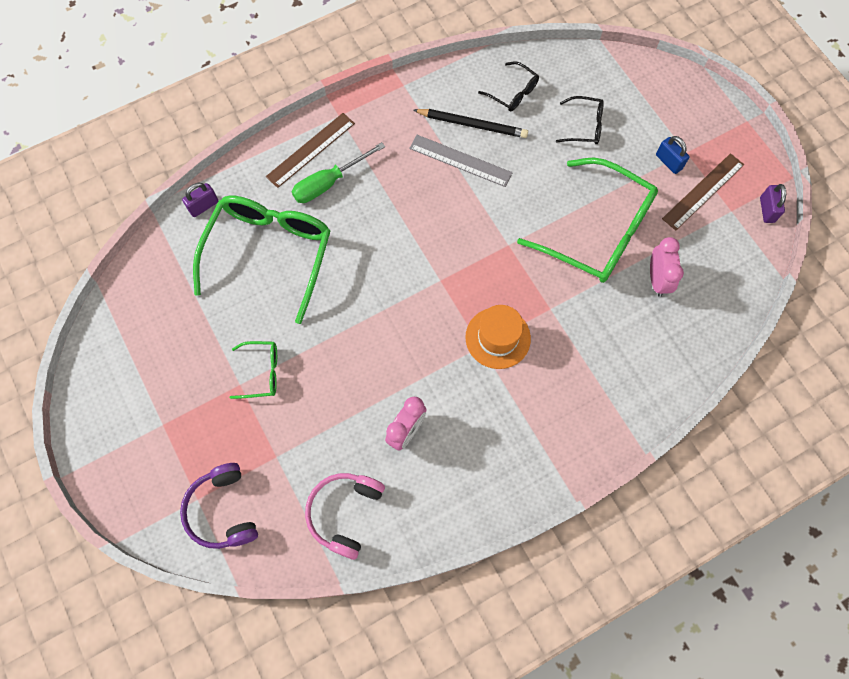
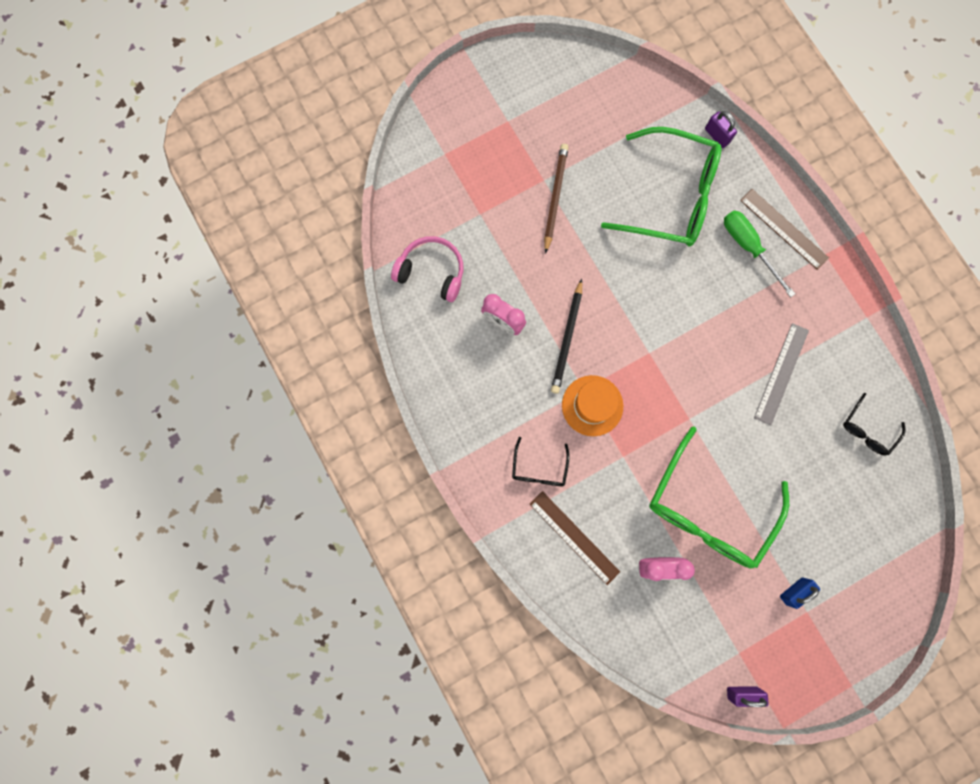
camera: 90 degrees right, 10 degrees up
purple headphones [180,463,258,549] -> none
green glasses [230,341,277,399] -> brown pencil [544,144,569,254]
black pencil [413,109,528,138] -> black pencil moved to [551,279,582,394]
black glasses [556,96,604,144] -> black glasses moved to [512,437,569,486]
brown ruler [662,153,744,230] -> brown ruler moved to [530,491,620,585]

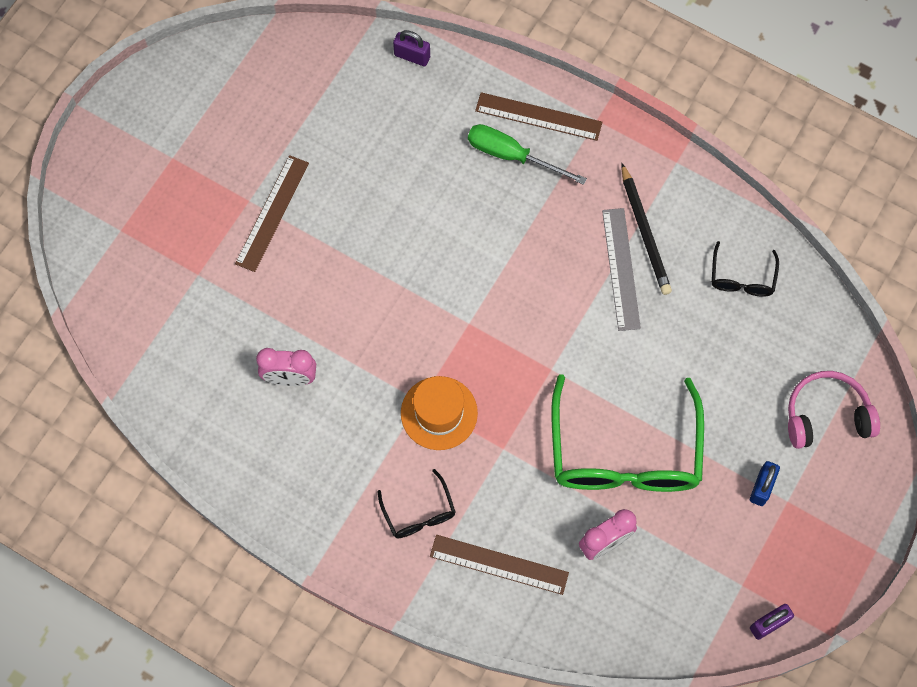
camera: 30 degrees left, 10 degrees down
pink headphones [391,236,463,302] -> pink headphones moved to [788,371,880,449]
brown pencil [544,144,569,254] -> brown ruler [235,155,309,272]
black pencil [551,279,582,394] -> black pencil moved to [621,163,672,295]
green glasses [601,127,722,246] -> none

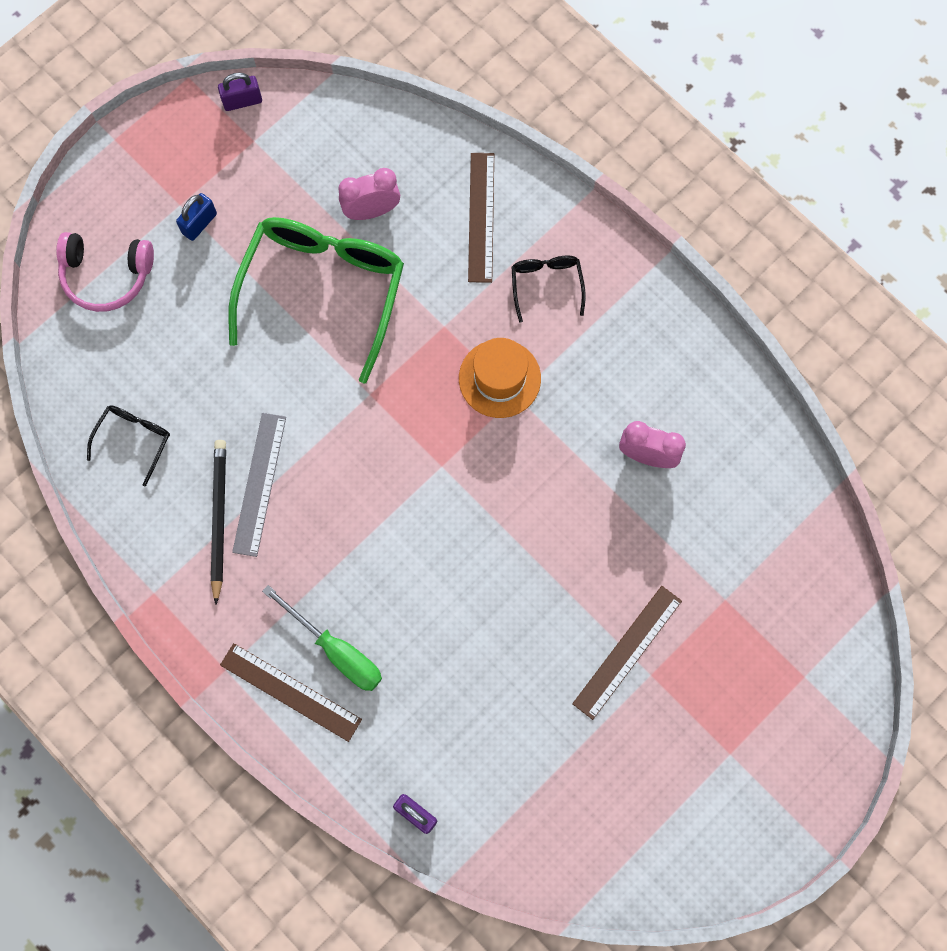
camera: 165 degrees left, 5 degrees up
brown ruler [430,535,569,595] -> brown ruler turned 60 degrees clockwise [468,153,494,283]

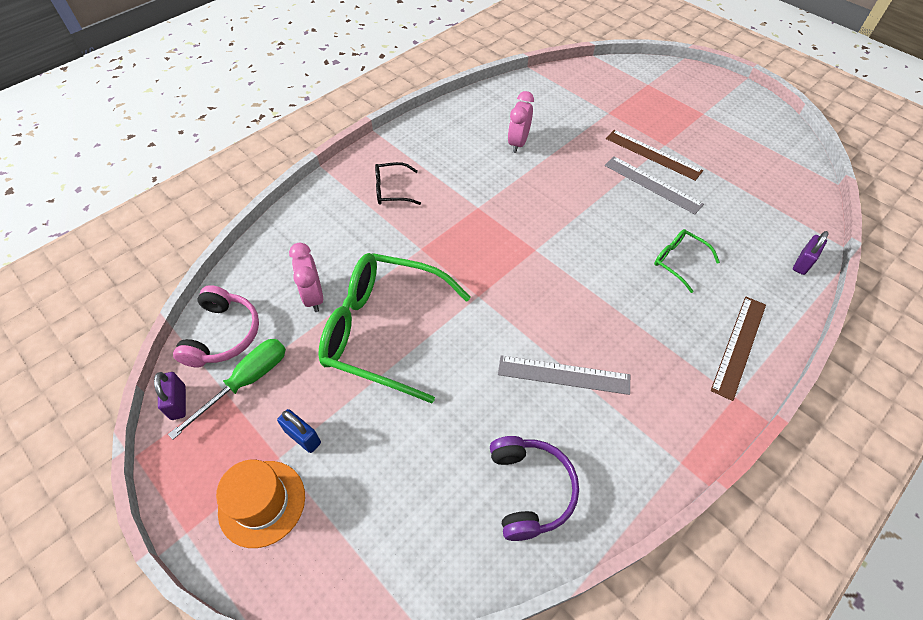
camera: 90 degrees left, 20 degrees down
pink headphones [56,232,154,312] -> pink headphones moved to [173,285,259,367]
black glasses [87,405,170,486] -> purple headphones [490,436,579,541]
black pencil [211,440,226,605] -> none
green screwdriver [262,585,382,691] -> green screwdriver moved to [168,339,286,439]
orange hat [459,338,541,418] -> orange hat moved to [216,460,305,548]
brown ruler [468,153,494,283] -> none
none -> grey ruler [605,156,704,214]
none -> green glasses [654,229,720,293]

